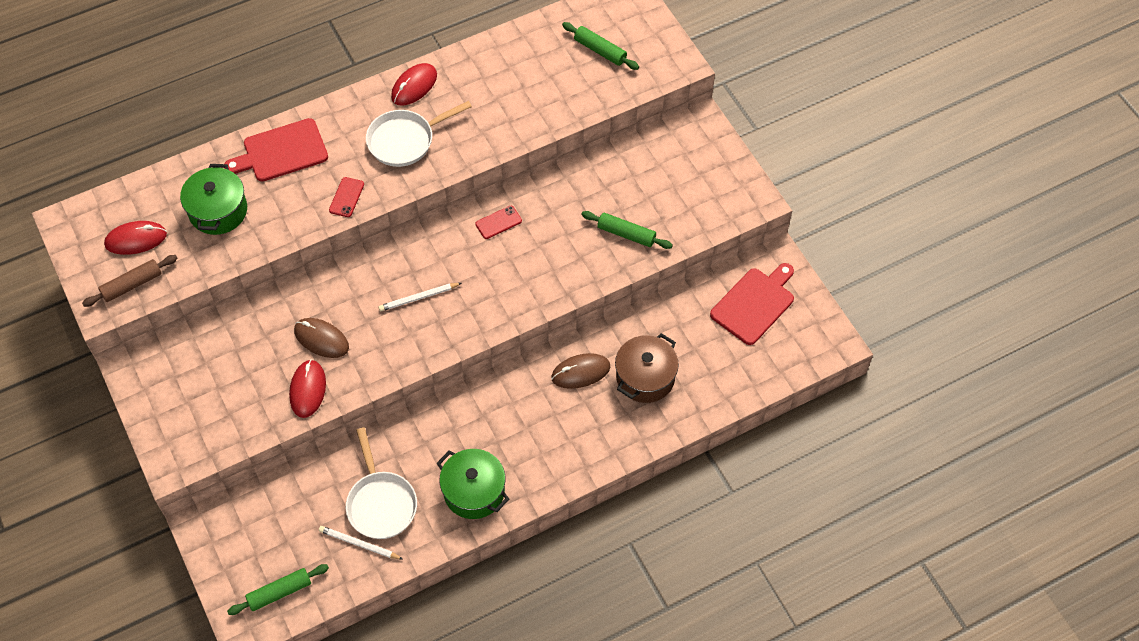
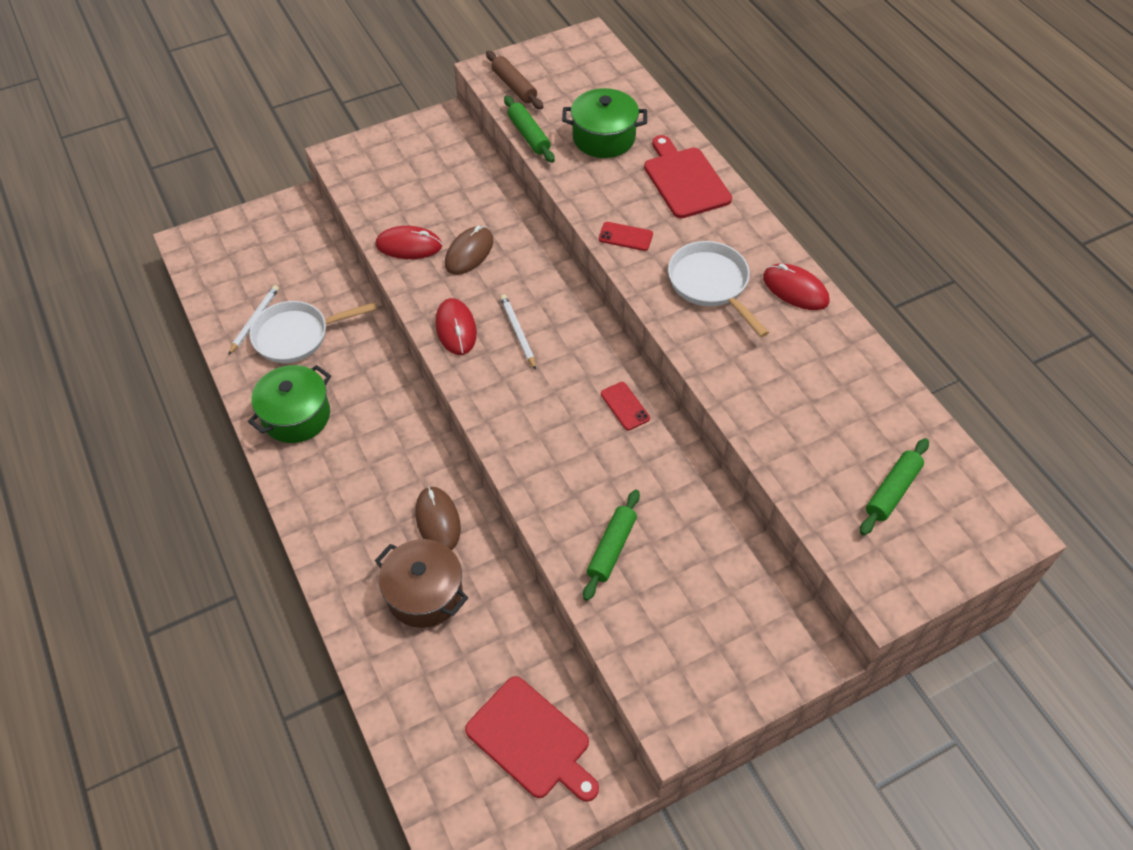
camera: 90 degrees right, 5 degrees down
red mouse [104,221,167,255] -> red mouse moved to [435,298,477,355]
green rolling pin [227,564,329,615] -> green rolling pin moved to [504,96,555,163]

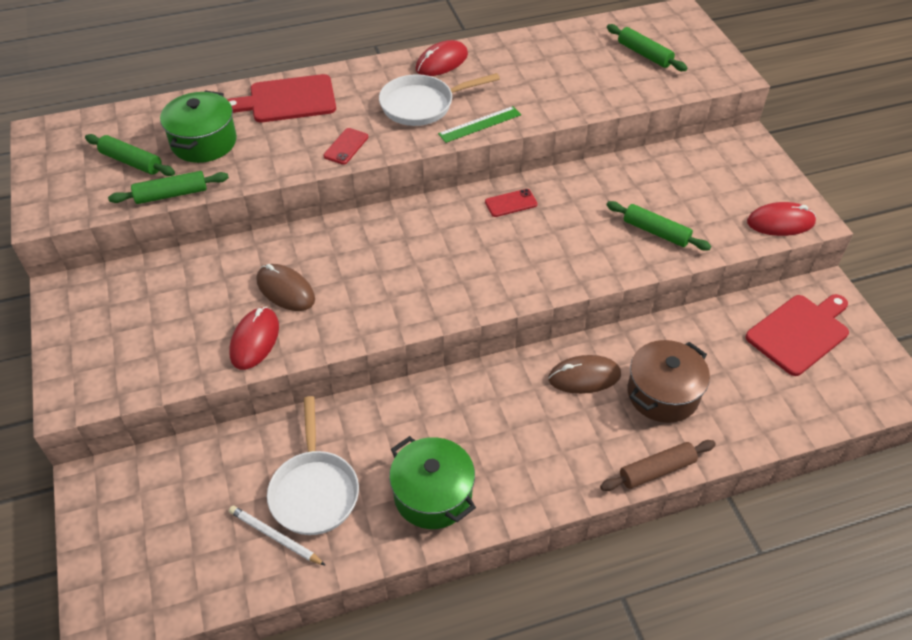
camera: 80 degrees left, 5 degrees down
red mouse [435,298,477,355] -> red mouse moved to [747,202,816,236]
brown rolling pin [486,51,543,109] -> brown rolling pin moved to [600,440,716,491]
white pencil [500,294,536,370] -> none
none -> green rolling pin [85,134,175,176]
none -> green ruler [438,106,521,143]

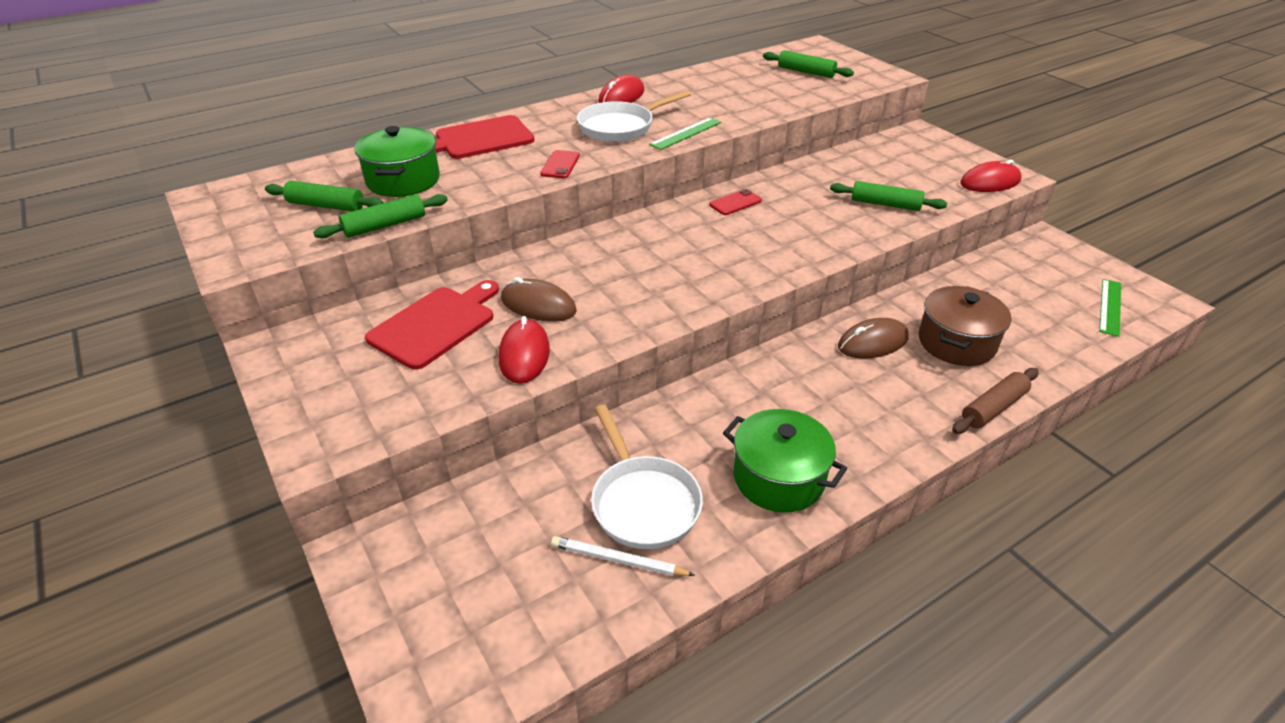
camera: 15 degrees left, 10 degrees down
red cutting board [745,294,849,376] -> red cutting board moved to [365,280,499,370]
none -> green ruler [1099,279,1121,337]

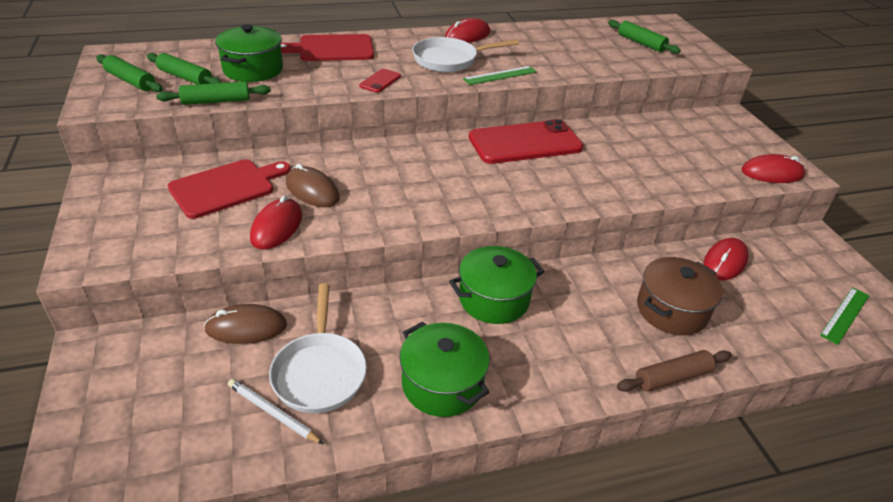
camera: 15 degrees right, 0 degrees up
red phone [709,189,762,215] -> red phone [469,119,583,164], size x2.39
green rolling pin [830,181,947,211] -> green rolling pin moved to [96,55,163,92]
brown mouse [838,318,909,358] -> brown mouse moved to [204,304,287,344]
none -> green pot [449,246,544,324]
none -> red mouse [704,238,749,281]

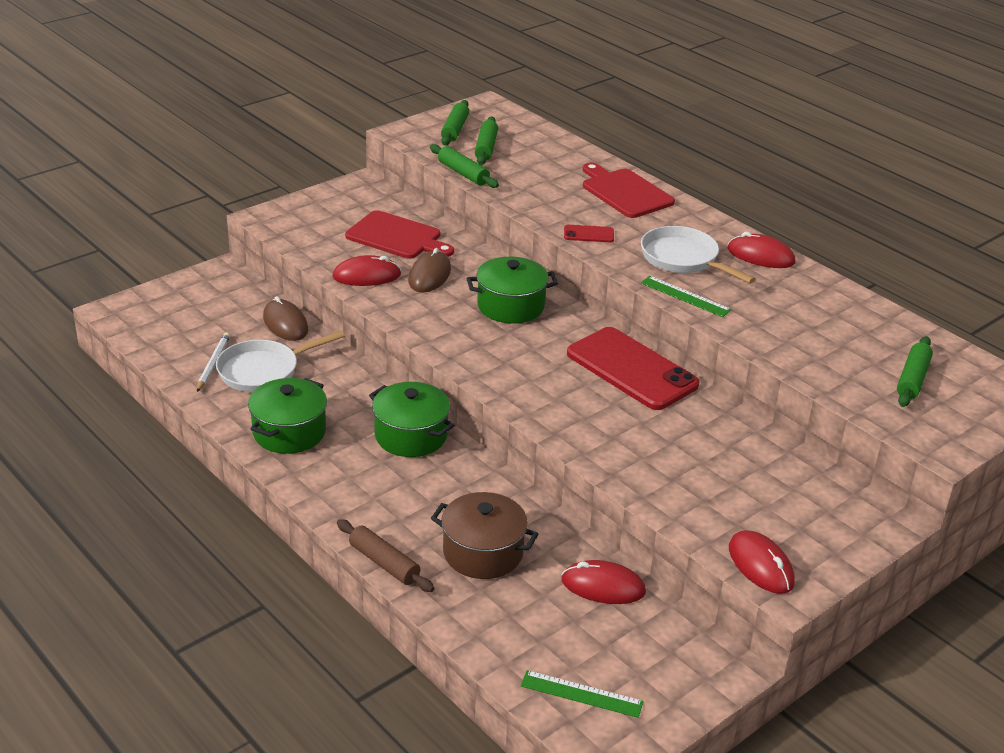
camera: 65 degrees right, 5 degrees down
green pot [215,24,283,82] -> green pot moved to [466,257,558,324]

